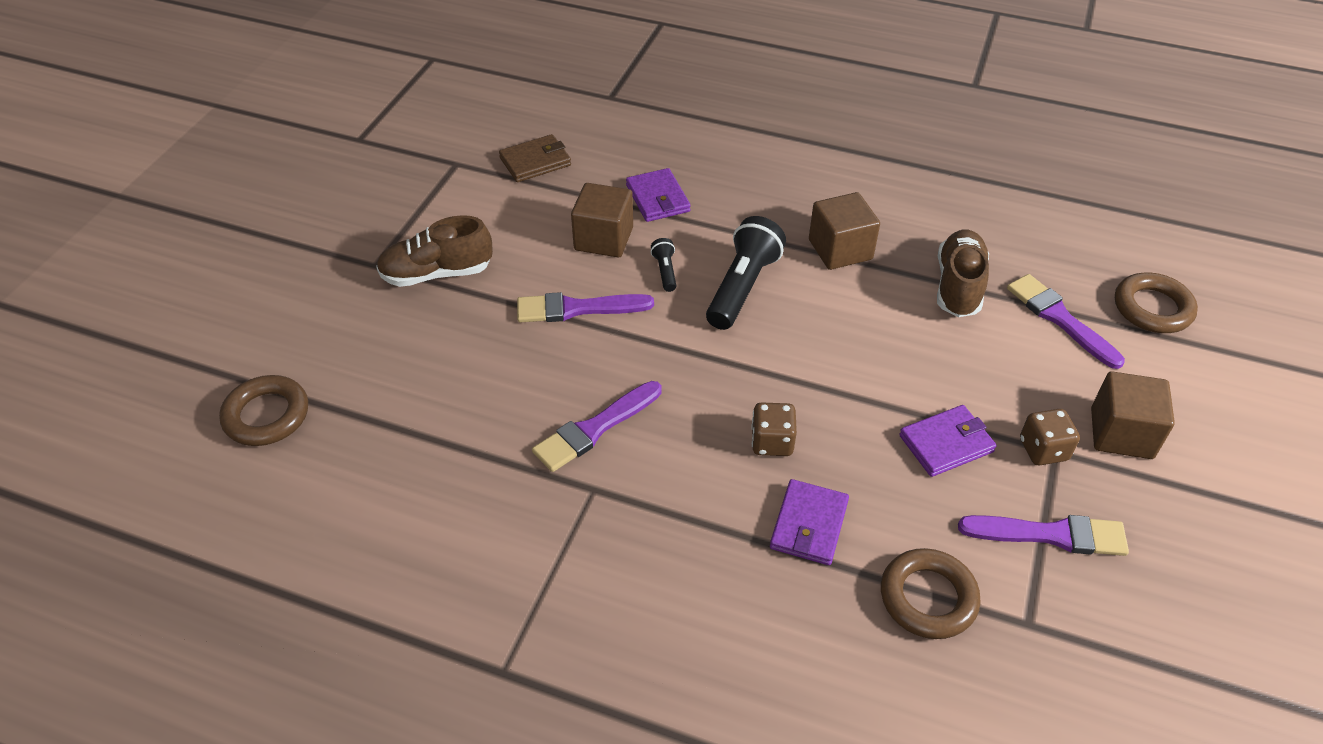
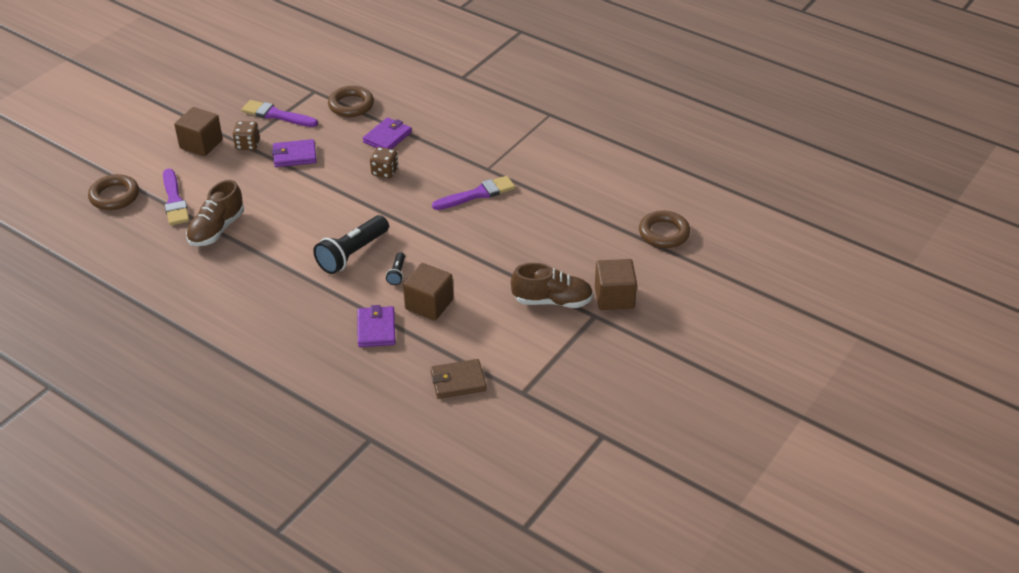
camera: 165 degrees left, 5 degrees down
purple brush [517,292,654,322] -> none
brown cube [809,192,880,270] -> brown cube moved to [595,259,637,310]

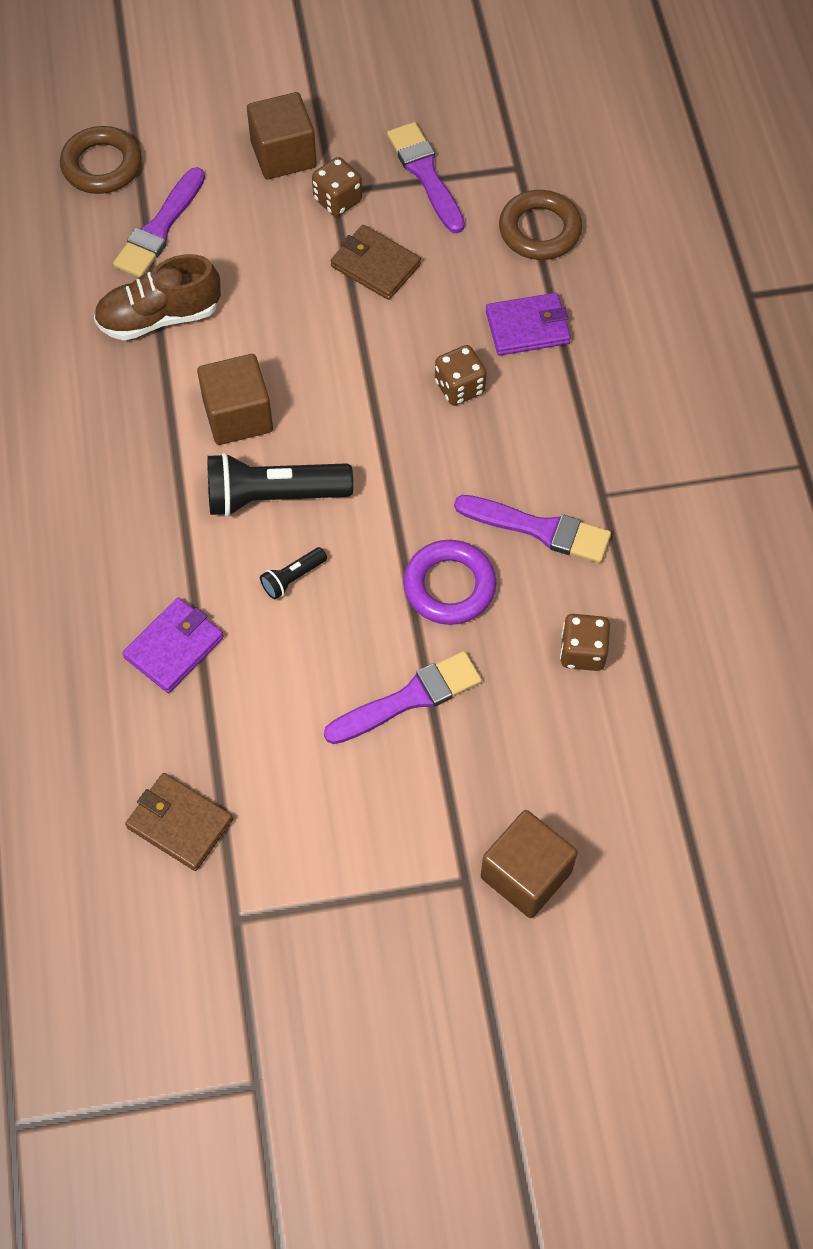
camera: 45 degrees right, 20 degrees up
purple wallet [272,139,317,167] -> brown wallet [331,225,421,300]
brown cube [403,263,453,321] -> brown cube moved to [197,354,273,445]
brown shoe [511,263,593,308] -> none
brown ring [639,210,690,248] -> none
none -> purple brush [324,651,482,744]
none -> purple ring [403,540,497,625]
none -> brown dice [560,614,610,671]

